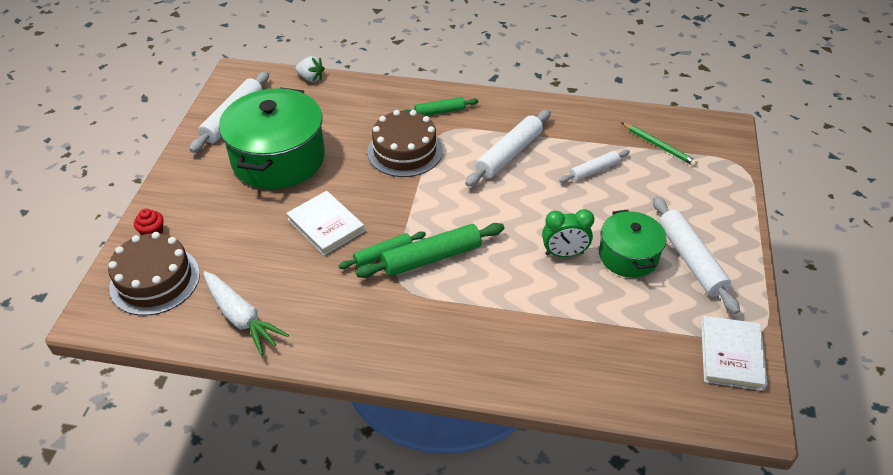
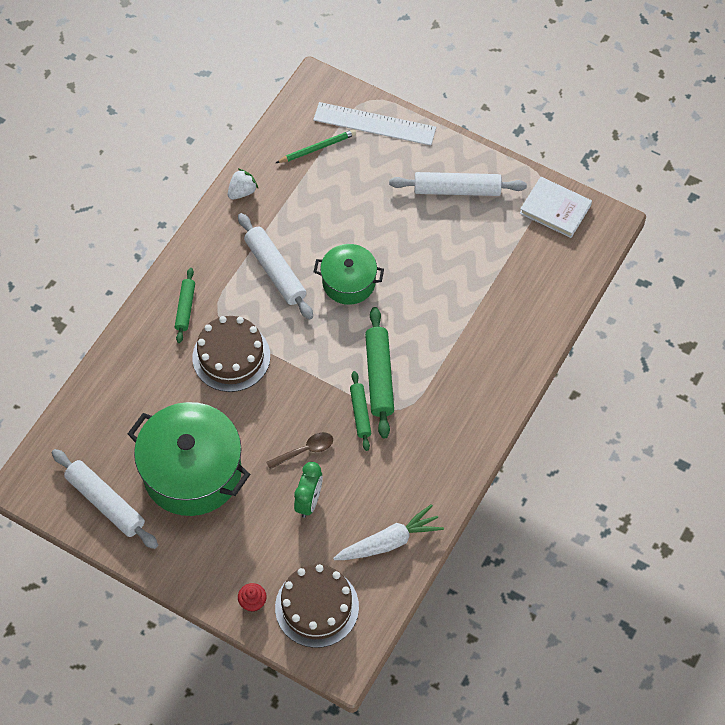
camera: 70 degrees left, 15 degrees up
white book [286,191,365,256] -> brown spoon [266,432,333,469]
white strawberry [295,56,325,82] -> white strawberry moved to [228,168,258,200]
green clock [542,209,594,257] -> green clock moved to [294,462,323,518]
white rolling pin [559,150,630,183] -> none
green pot [599,209,666,278] -> green pot moved to [314,244,384,305]
none -> white ruler [313,102,436,145]

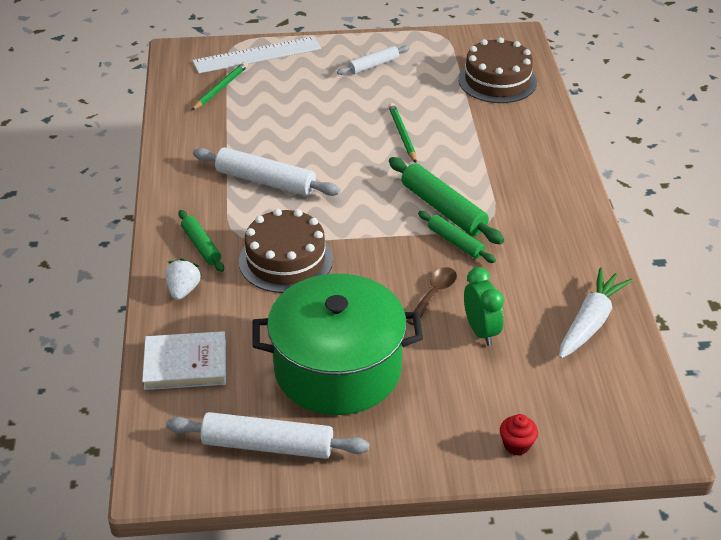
camera: 35 degrees left, 20 degrees down
white strawberry [228,168,258,200] -> white strawberry moved to [165,258,202,300]
brown cake [275,564,359,648] -> brown cake moved to [458,37,537,103]
green pot [314,244,384,305] -> none
white rolling pin [389,172,527,196] -> white rolling pin [337,45,410,75], size x0.60
white book [520,177,592,238] -> white book moved to [142,331,226,390]
none -> green pencil [388,103,417,163]

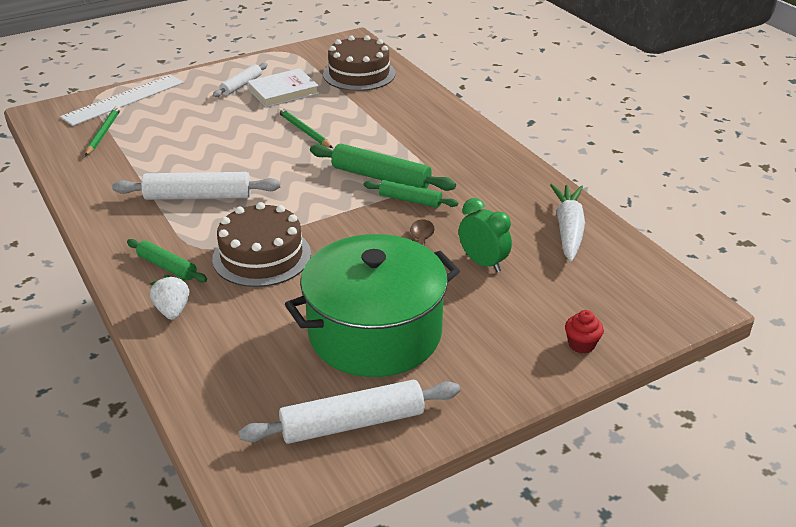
camera: 25 degrees left, 5 degrees down
white book [142,331,226,390] -> white book moved to [247,68,319,107]

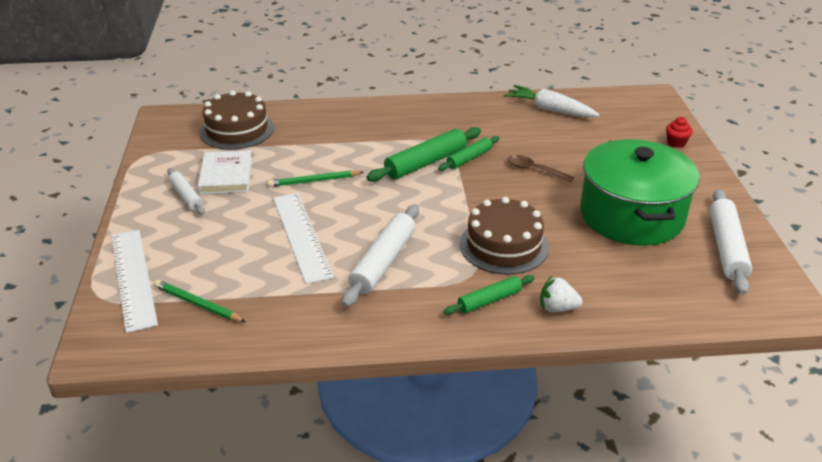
camera: 65 degrees left, 0 degrees up
green clock [459,198,512,273] -> none
none -> white ruler [273,193,334,284]

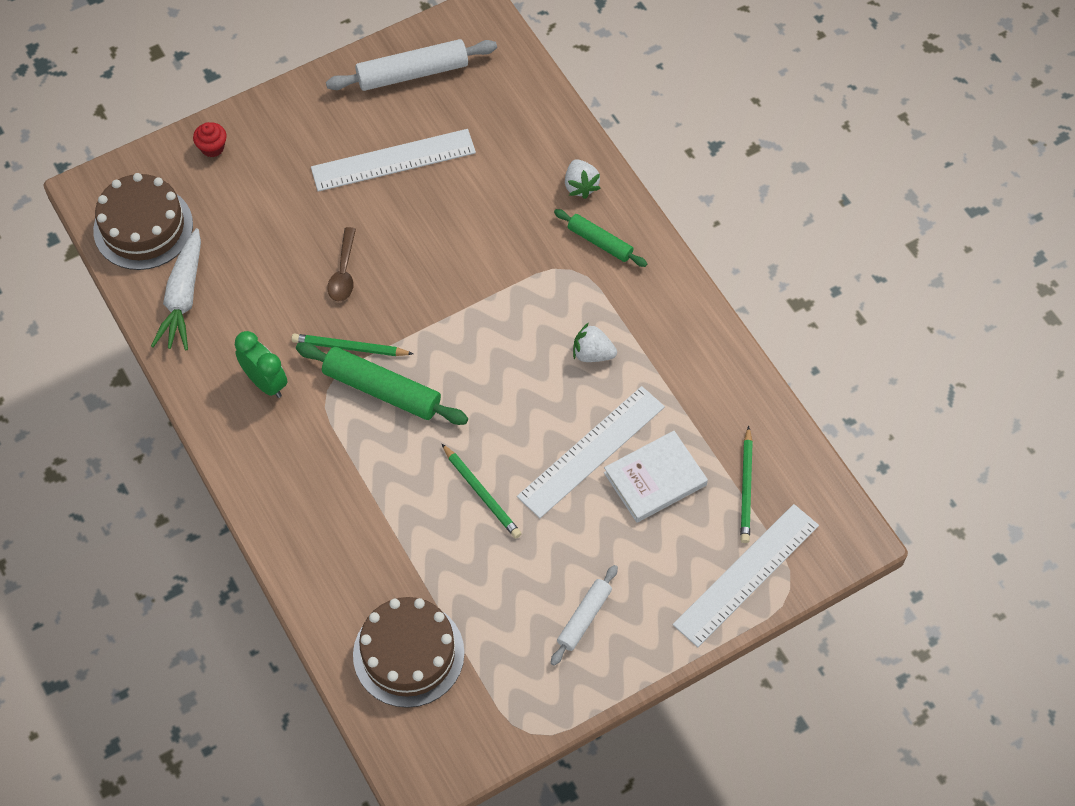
camera: 115 degrees left, 25 degrees up
white book [197,150,252,194] -> white book moved to [604,431,708,523]
white rolling pin [342,204,419,307] -> white strawberry [573,323,617,362]
green rolling pin [438,136,499,171] -> green pencil [291,334,413,356]
brown cake [460,197,549,275] -> brown cake moved to [93,173,193,270]
green pot [580,139,699,246] -> white ruler [311,129,476,192]
none -> green clock [235,331,288,398]

